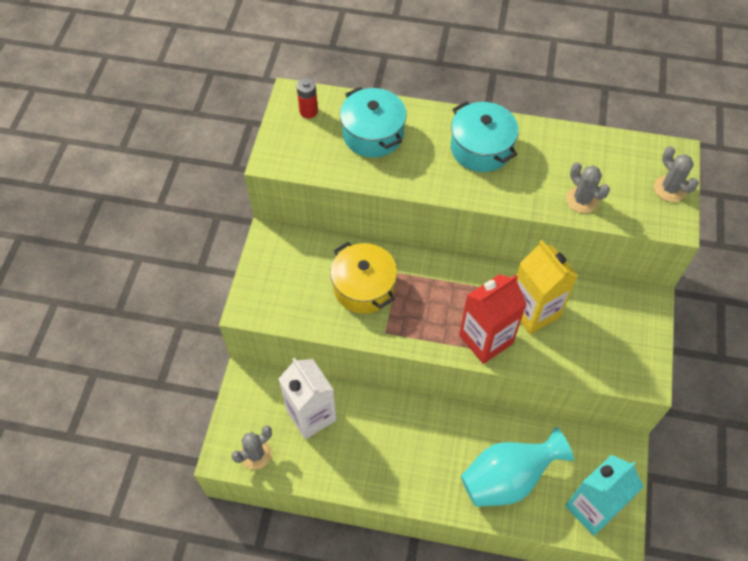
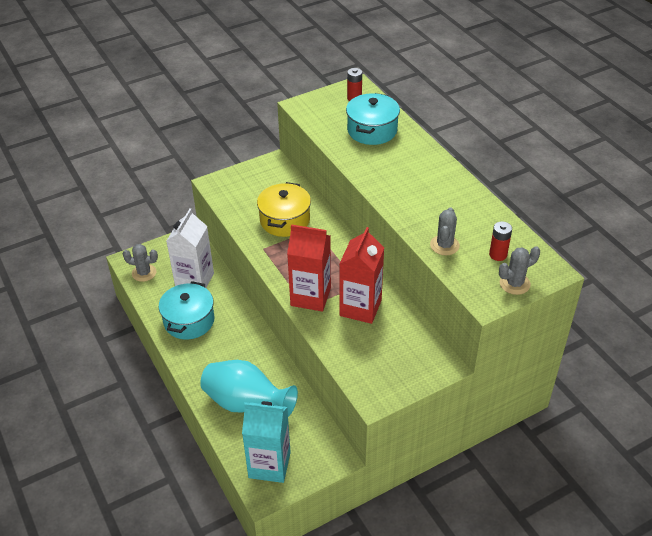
camera: 50 degrees right, 15 degrees down
turquoise pot [451,101,519,172] -> turquoise pot moved to [159,281,214,340]
yellow carton [517,240,578,334] -> red carton [340,227,384,324]
grey cactus [654,146,699,202] -> grey cactus turned 45 degrees clockwise [499,246,540,295]
none -> red battery [489,221,512,261]

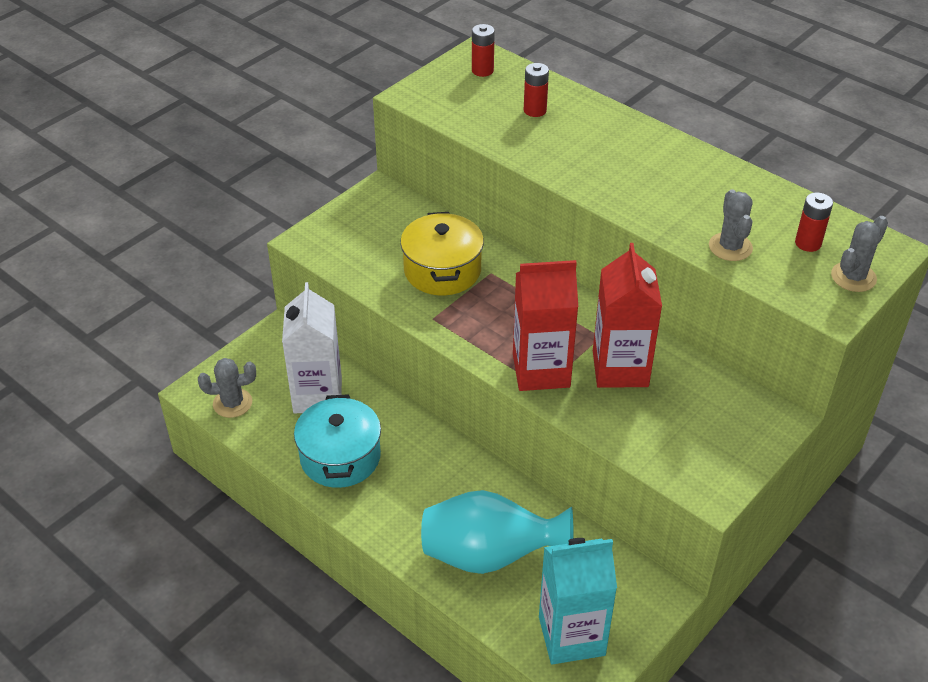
camera: 20 degrees left, 0 degrees up
turquoise pot [346,93,400,145] -> red battery [524,63,549,117]

